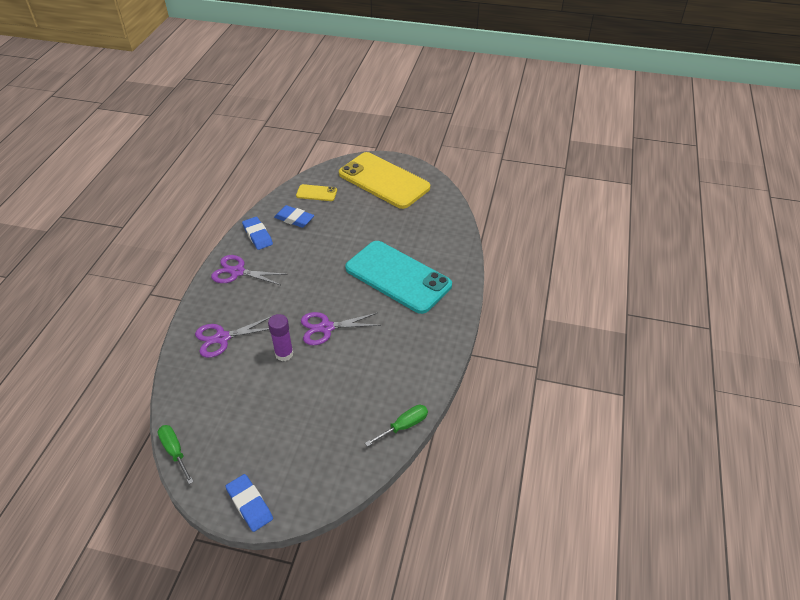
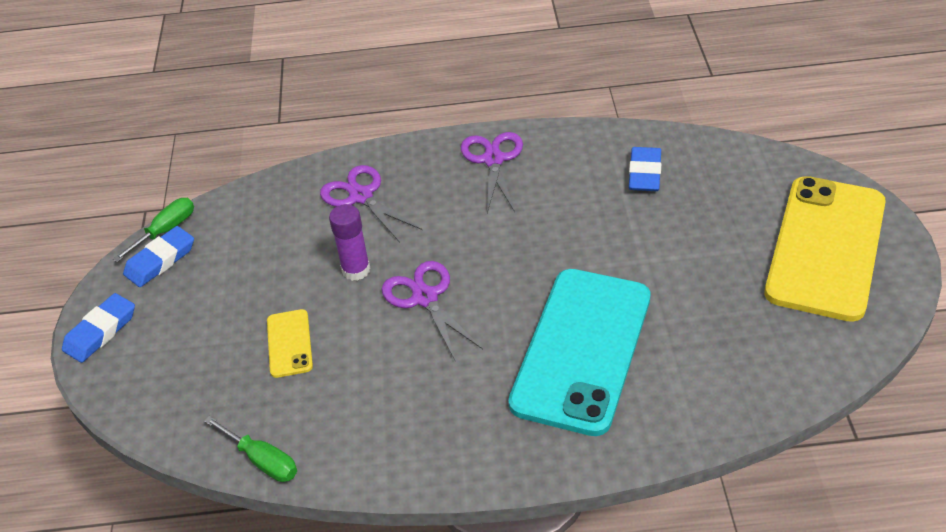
camera: 75 degrees right, 0 degrees up
blue eraser [242,217,273,250] -> blue eraser moved to [123,226,194,287]
yellow phone [296,184,337,201] -> yellow phone moved to [267,309,313,378]

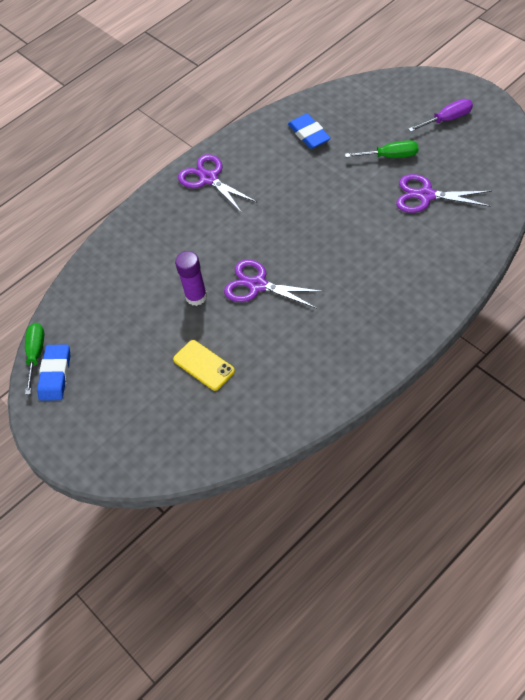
camera: 35 degrees left, 10 degrees up
blue eraser [62,293,135,363] -> none
green screwdriver [204,416,297,482] -> green screwdriver moved to [345,140,418,158]
purple scissors [320,165,422,243] -> purple scissors moved to [396,174,492,213]
turquoise phone [508,269,651,436] -> none
yellow phone [764,176,886,322] -> purple screwdriver [408,99,473,132]

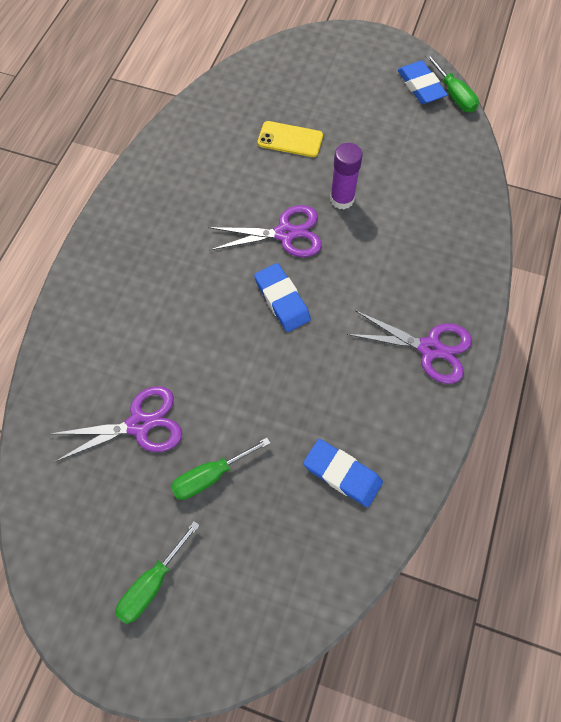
camera: 145 degrees right, 10 degrees up
purple screwdriver [408,99,473,132] -> green screwdriver [115,521,200,624]
none -> blue eraser [254,263,311,332]

